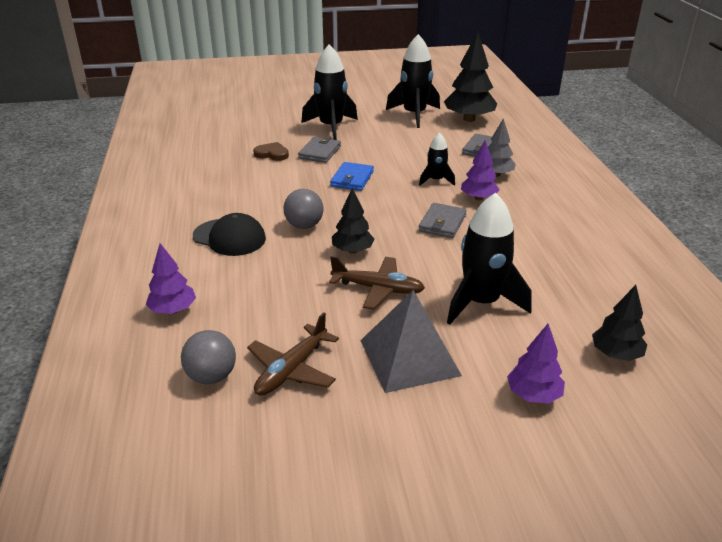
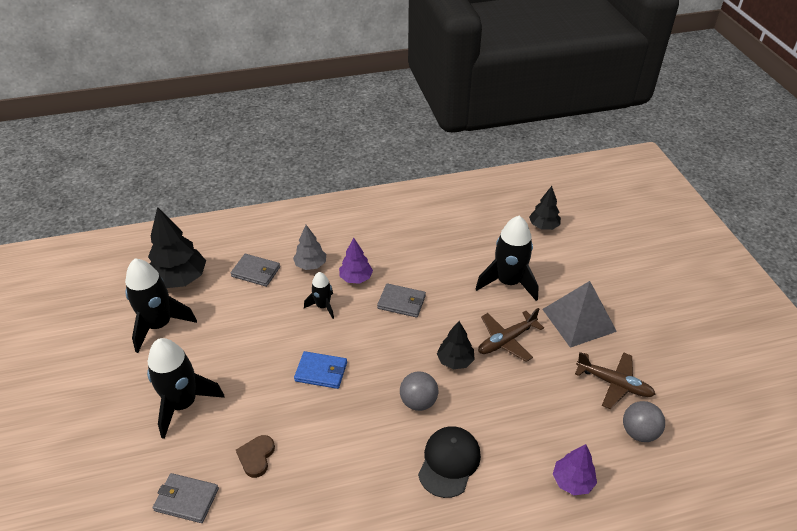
camera: 95 degrees left, 10 degrees up
grey wallet [298,137,341,163] -> grey wallet moved to [153,473,219,523]
brown plane [329,256,425,310] -> brown plane turned 135 degrees counterclockwise [478,308,544,362]
purple tree [507,324,565,404] -> none

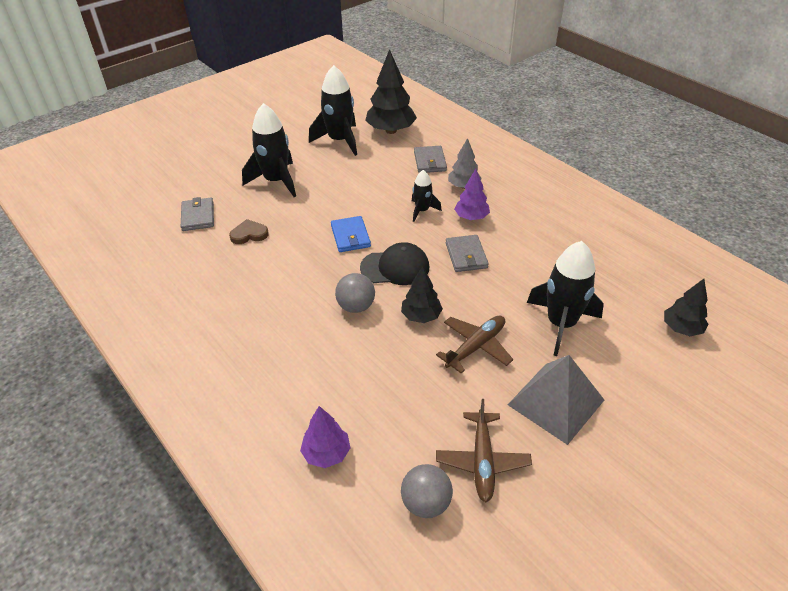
camera: 65 degrees right, 0 degrees up
black cap [418,426,481,498] -> black cap moved to [360,242,429,285]
brown plane [478,308,544,362] -> brown plane turned 105 degrees clockwise [436,315,513,373]

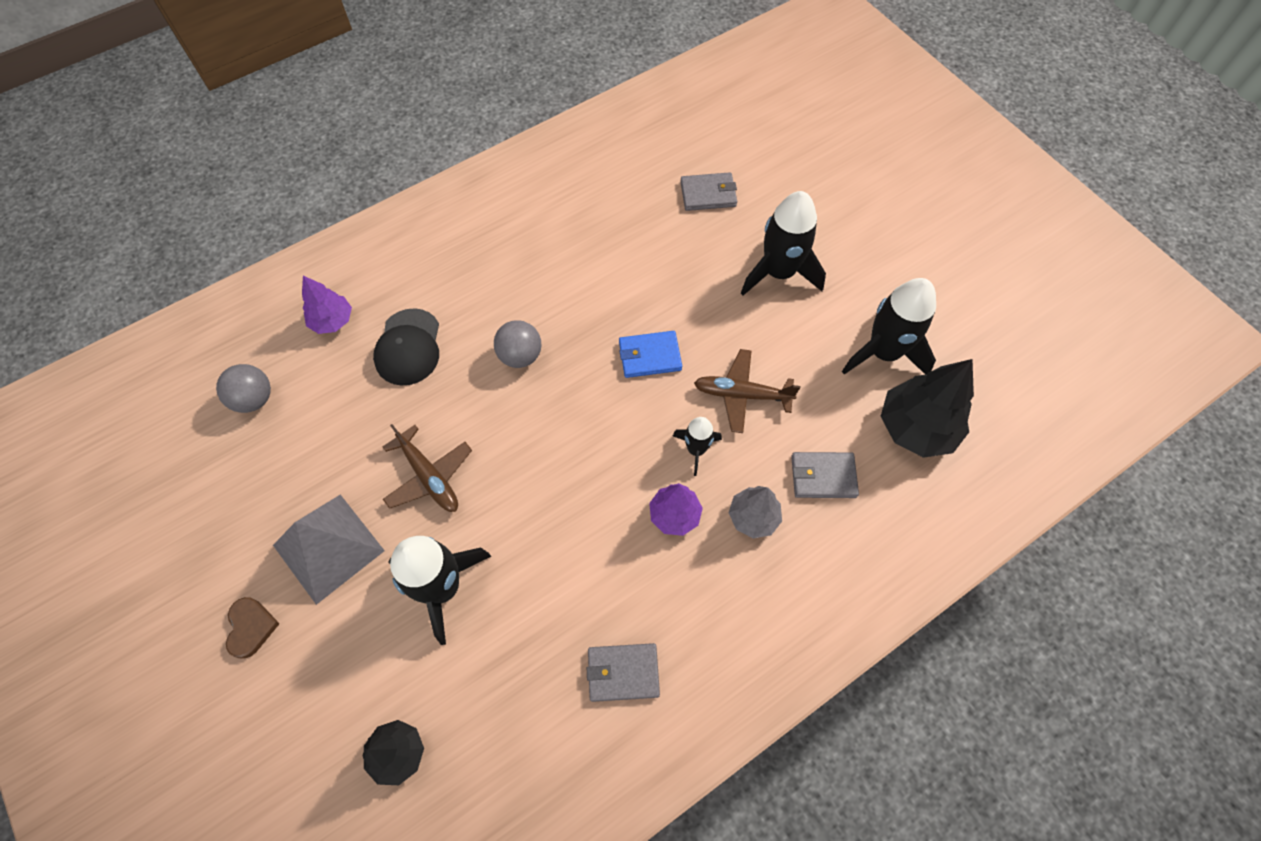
camera: 95 degrees right, 20 degrees up
brown heart [229,219,269,244] -> brown heart moved to [226,597,280,659]
black cap [360,242,429,285] -> black cap moved to [373,308,439,385]
black tree [401,266,443,323] -> none
brown plane [436,399,532,502] -> brown plane moved to [694,349,800,433]
grey wallet [446,235,489,272] -> grey wallet moved to [587,643,660,702]

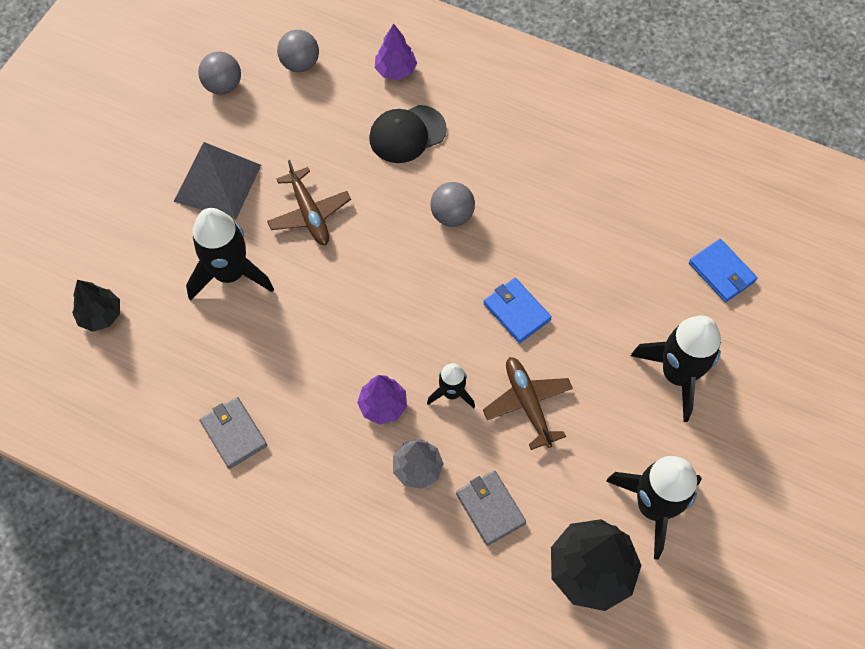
camera: 60 degrees right, 0 degrees up
brown heart [226,597,280,659] -> none
brown plane [383,424,472,512] -> brown plane turned 45 degrees counterclockwise [267,160,351,245]
grey wallet [680,172,737,211] -> blue wallet [689,239,758,302]
none -> grey ball [198,52,241,95]

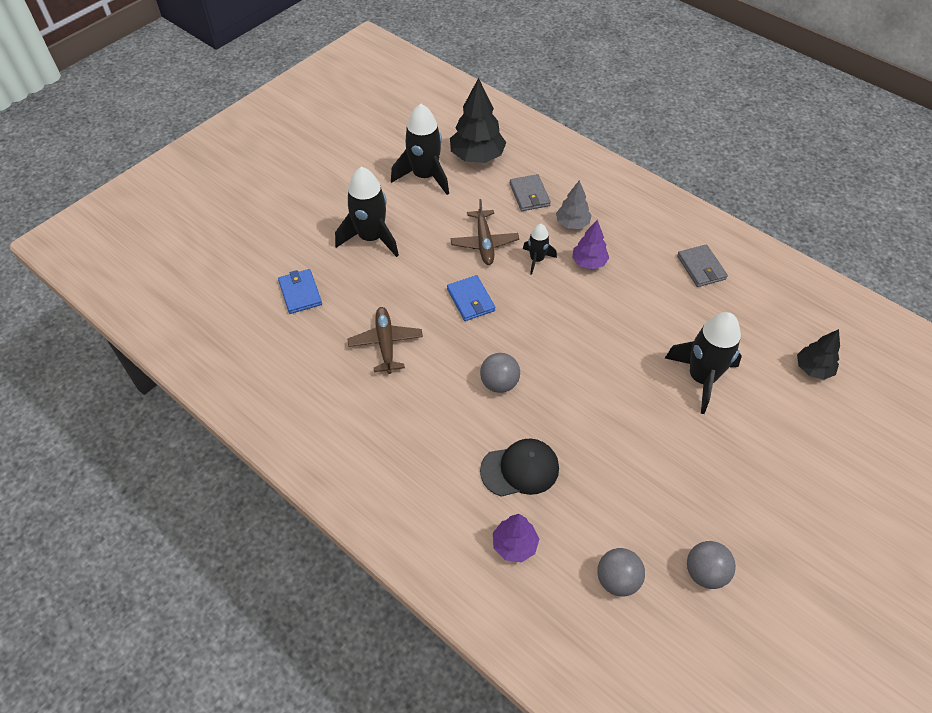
camera: 165 degrees left, 10 degrees down
grey pyramid [174,142,261,220] -> none
brown plane [267,160,351,245] -> brown plane moved to [348,307,423,374]

